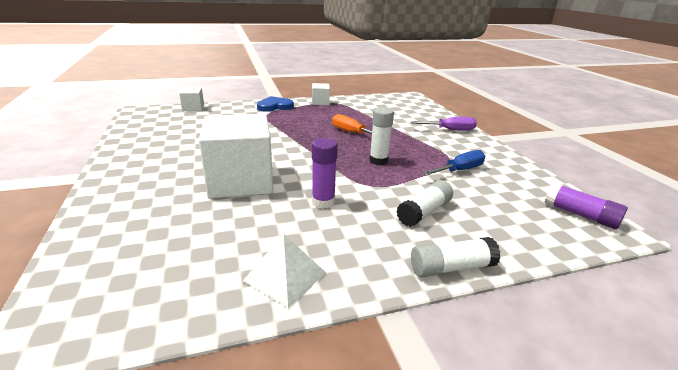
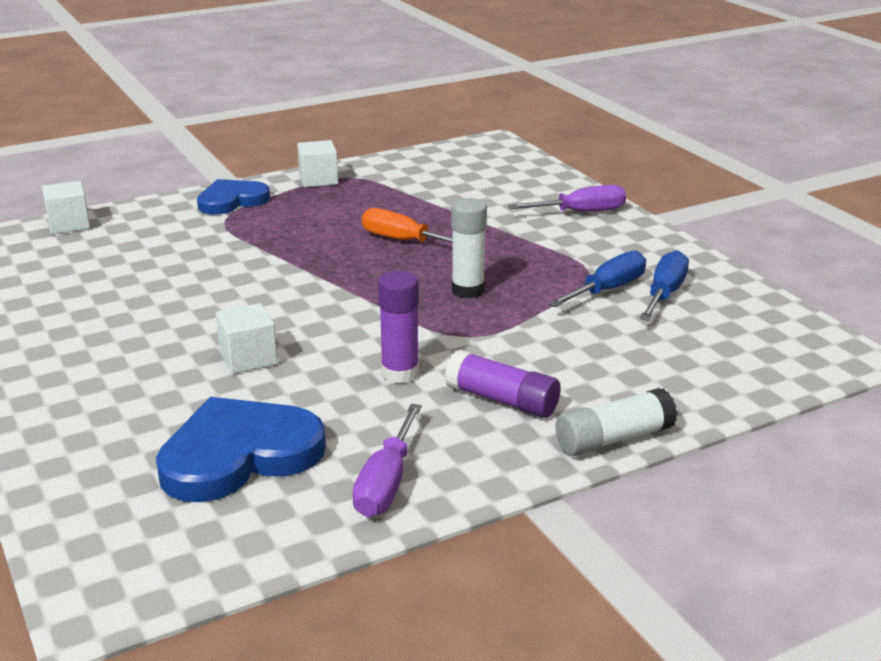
camera: 10 degrees left, 0 degrees up
white cube [199,114,273,199] -> white cube [216,303,278,374], size x0.46
white pyramid [243,234,326,308] -> purple screwdriver [352,404,422,517]
white glue stick [396,180,453,227] -> none
purple glue stick [545,182,628,229] -> purple glue stick moved to [445,349,561,418]
none -> blue heart [156,397,326,502]
none -> blue screwdriver [639,250,689,321]

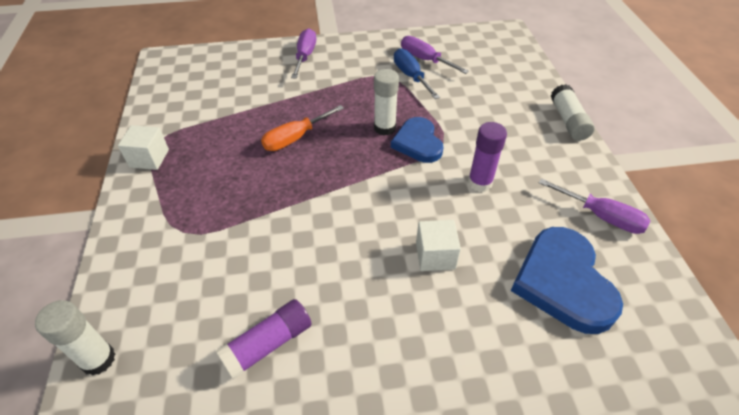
camera: 70 degrees left, 20 degrees up
white cube [42,181,90,234] -> white glue stick [35,300,115,376]
blue heart [197,179,270,215] -> blue heart moved to [391,117,444,163]
purple glue stick [445,349,561,418] -> purple glue stick moved to [216,299,312,379]
blue screwdriver [639,250,689,321] -> purple screwdriver [401,36,469,74]

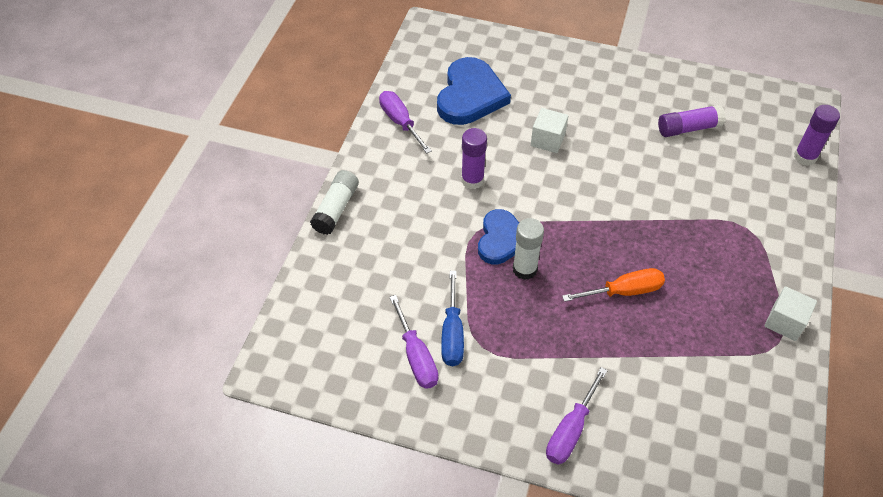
camera: 155 degrees left, 5 degrees up
white glue stick [35,300,115,376] -> purple glue stick [794,105,840,166]

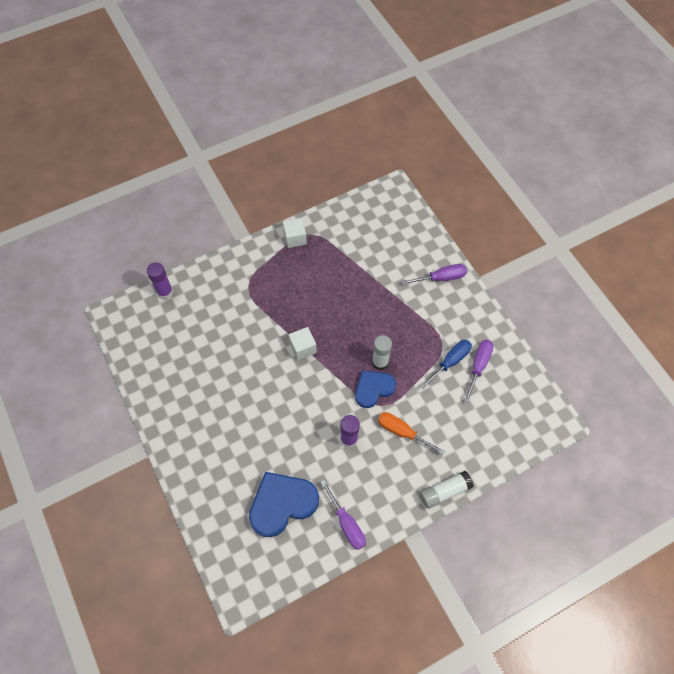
camera: 135 degrees left, 10 degrees up
purple screwdriver [379,91,432,154] -> purple screwdriver turned 45 degrees counterclockwise [320,480,366,550]
white cube [531,108,568,153] -> white cube moved to [288,327,317,360]
orange screwdriver [562,268,665,302] -> orange screwdriver moved to [378,412,445,455]
purple glue stick [658,104,726,137] -> none

